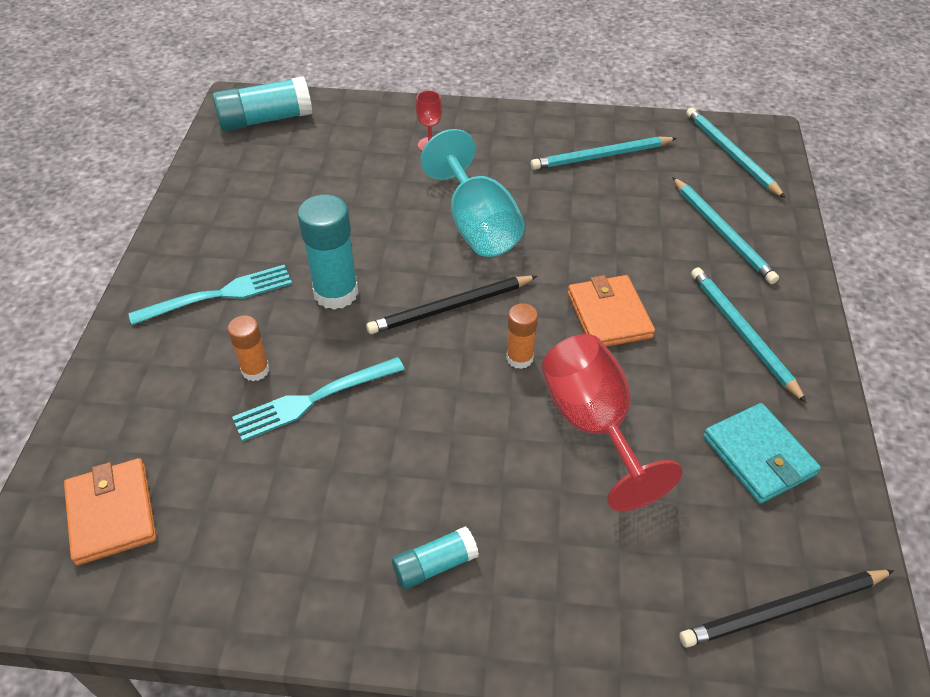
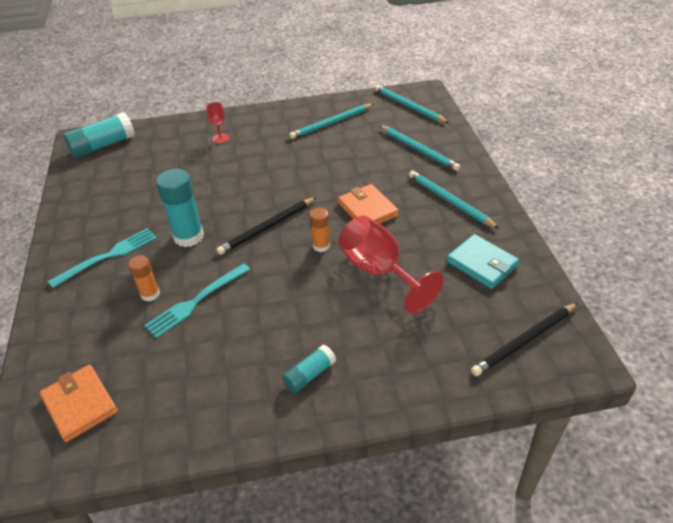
camera: 15 degrees left, 5 degrees down
turquoise goblet [421,129,525,257] -> none

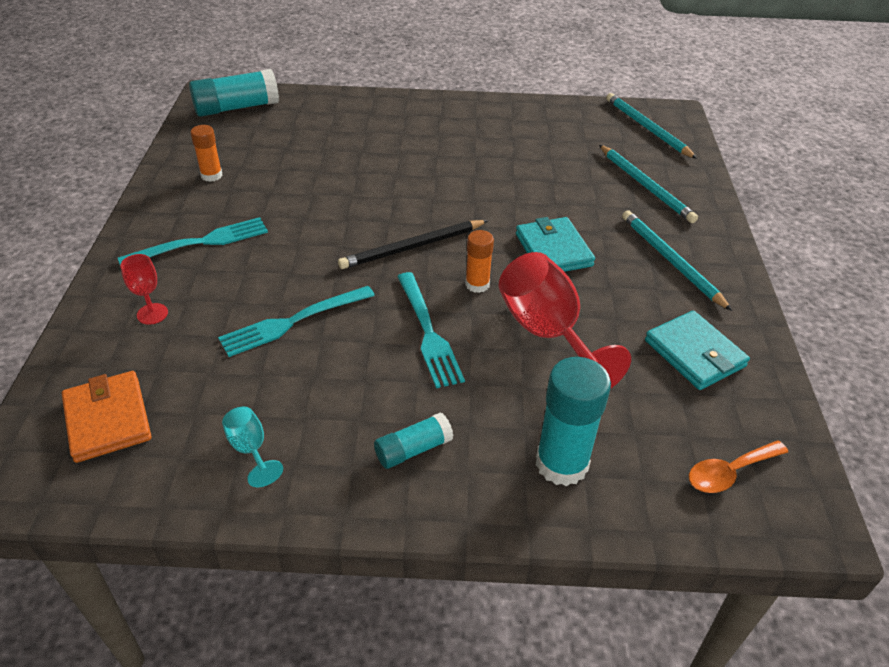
camera: 10 degrees right, 0 degrees up
orange glue stick [128,255,160,302] -> orange glue stick moved to [190,125,222,182]
turquoise glue stick [156,169,204,247] -> turquoise glue stick moved to [536,357,611,486]
red goblet [206,102,229,144] -> red goblet moved to [120,254,168,325]
turquoise pencil [289,104,374,139] -> none
orange wallet [338,184,399,224] -> turquoise wallet [516,217,595,272]
black pencil [471,303,578,376] -> orange spoon [689,440,788,493]
none -> turquoise goblet [222,406,283,487]
none -> turquoise fork [397,272,465,388]

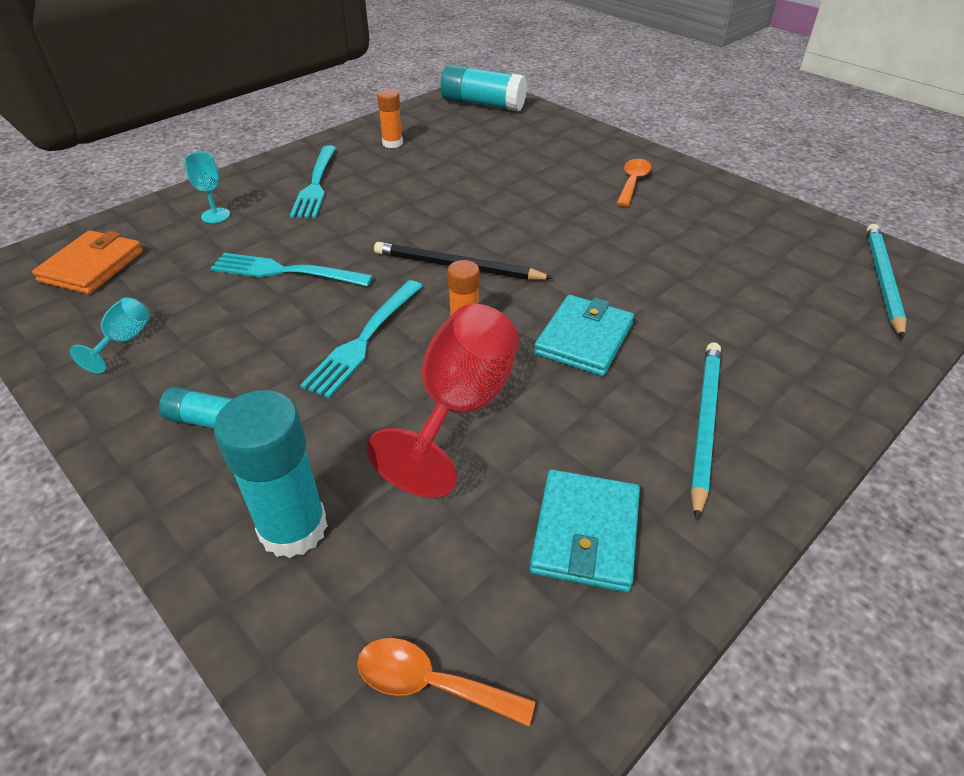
camera: 45 degrees right, 0 degrees up
turquoise fork [118,217,268,265] -> turquoise fork turned 75 degrees clockwise [290,146,336,218]
red goblet [120,254,168,325] -> turquoise goblet [184,152,230,223]
turquoise pencil [599,145,698,223] -> none
none -> orange spoon [616,159,651,207]

